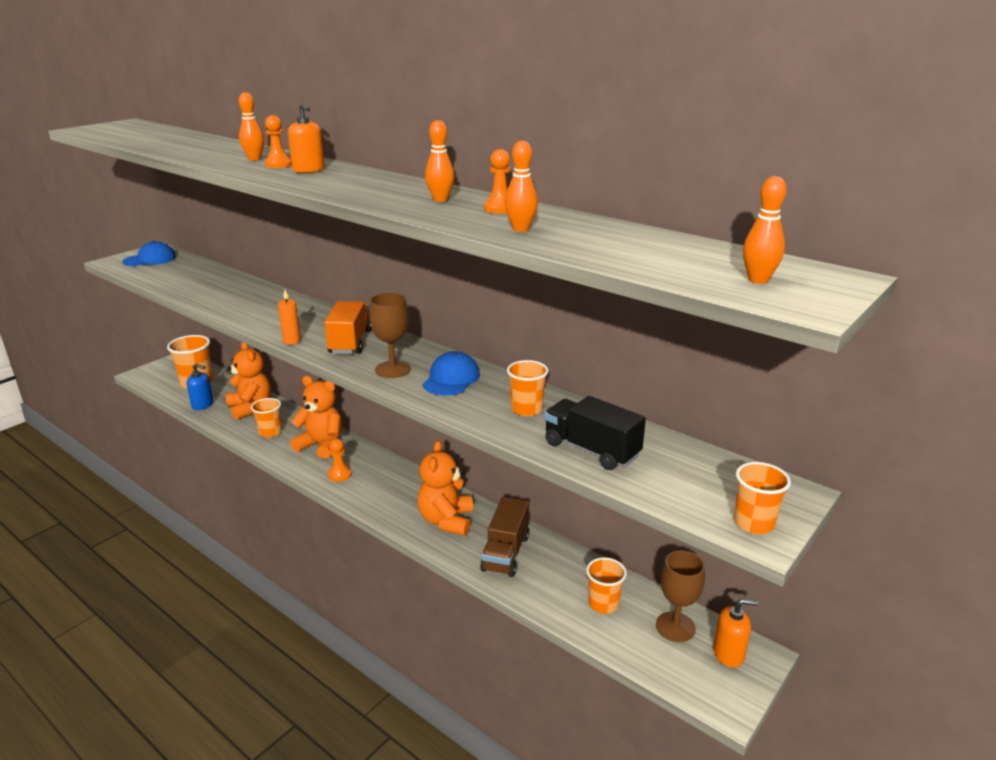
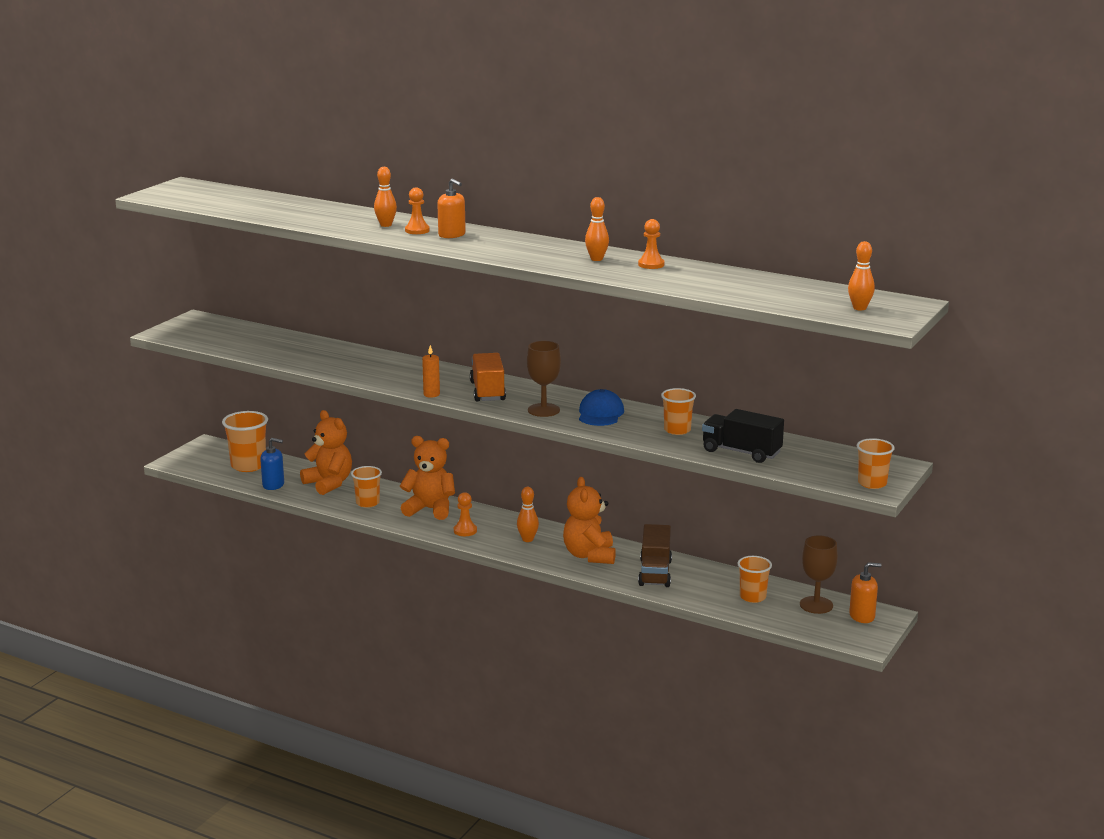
camera: 10 degrees left, 5 degrees down
blue cap [122,241,176,266] -> none
orange bowling pin [505,141,538,232] -> orange bowling pin moved to [517,487,539,542]

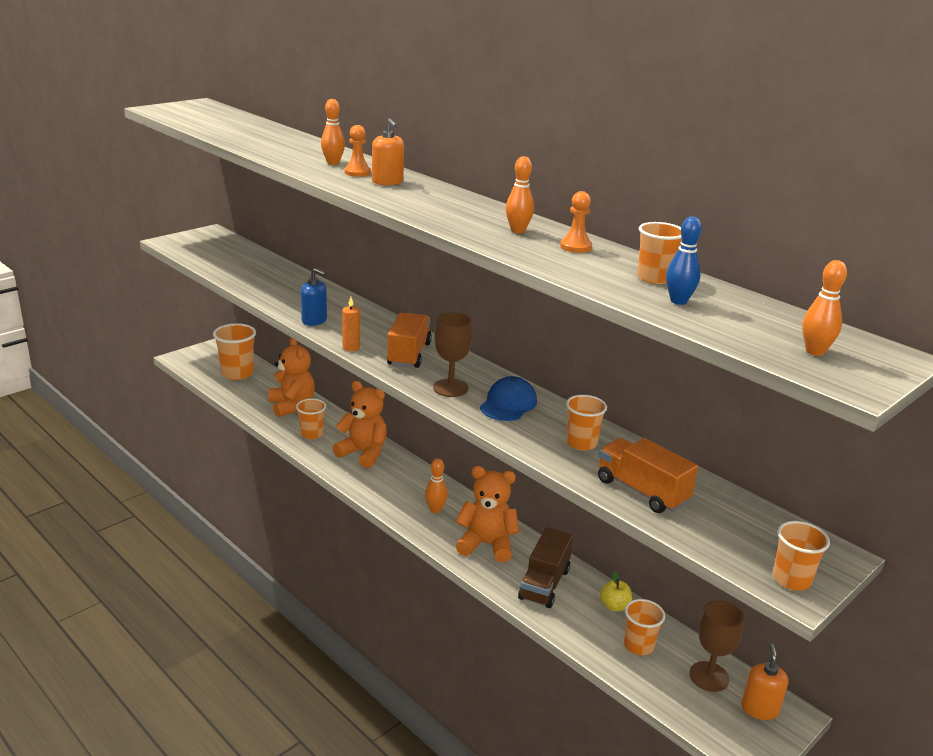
camera: 15 degrees right, 5 degrees up
blue soap dispenser [260,438,284,490] -> blue soap dispenser moved to [301,268,327,326]
orange pawn [454,492,477,536] -> none
orange teddy bear [563,477,616,564] -> orange teddy bear turned 90 degrees clockwise [455,466,519,562]
black truck [702,409,784,463] -> orange truck [598,438,698,513]
orange soap dispenser [849,562,881,623] -> orange soap dispenser turned 90 degrees counterclockwise [741,643,788,720]
none -> yellow apple [600,571,632,611]
none -> orange cup [637,222,682,284]
none -> blue bowling pin [666,216,702,305]

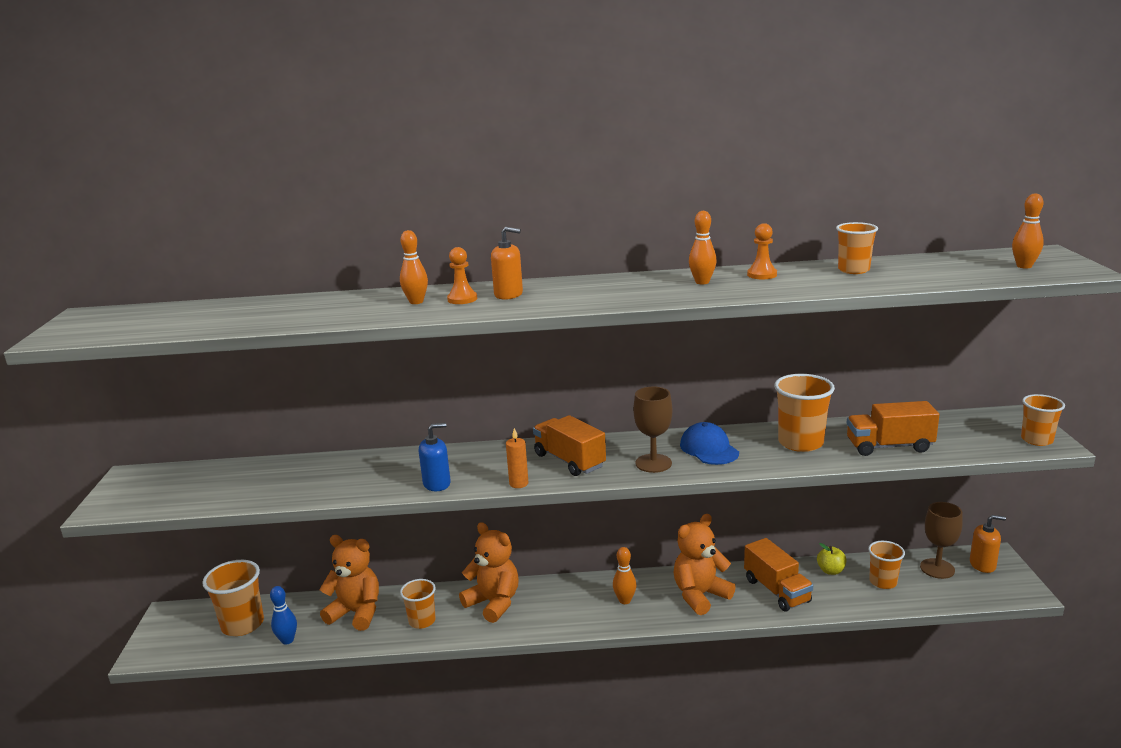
camera: 45 degrees left, 5 degrees down
orange teddy bear [333,381,387,468] -> orange teddy bear turned 60 degrees clockwise [459,522,519,623]
brown truck [518,527,573,608] -> orange truck [744,538,813,611]
orange cup [566,395,607,451] -> orange cup [774,374,835,452], size x1.55
blue bowling pin [666,216,702,305] -> blue bowling pin moved to [270,586,297,645]
orange soap dispenser [741,643,788,720] -> orange soap dispenser turned 135 degrees clockwise [970,515,1006,573]

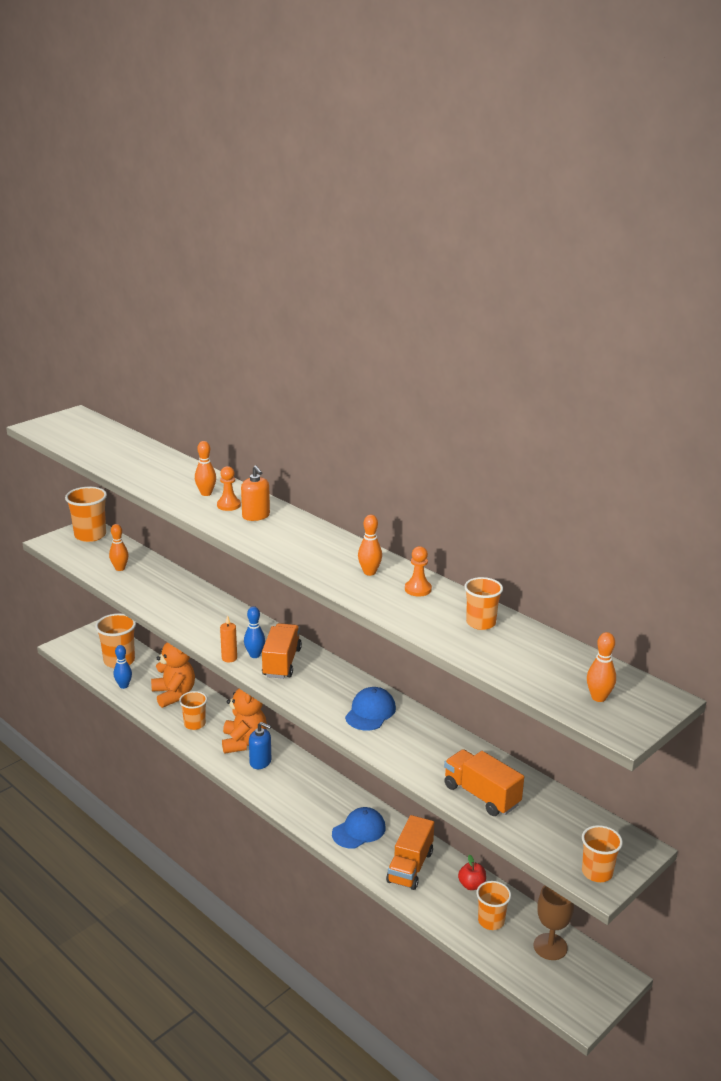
camera: 45 degrees right, 5 degrees up
blue soap dispenser [419,423,451,491] -> blue soap dispenser moved to [249,722,271,769]
orange bowling pin [613,547,636,604] -> orange bowling pin moved to [109,524,129,571]
brown goblet [633,387,672,473] -> none
orange teddy bear [673,514,736,615] -> blue cap [332,807,386,849]
orange cup [774,374,835,452] -> orange cup moved to [65,487,107,542]
yellow apple [817,543,847,575] -> red apple [458,854,486,890]
orange soap dispenser [970,515,1006,573] -> none
none -> blue bowling pin [244,606,265,658]

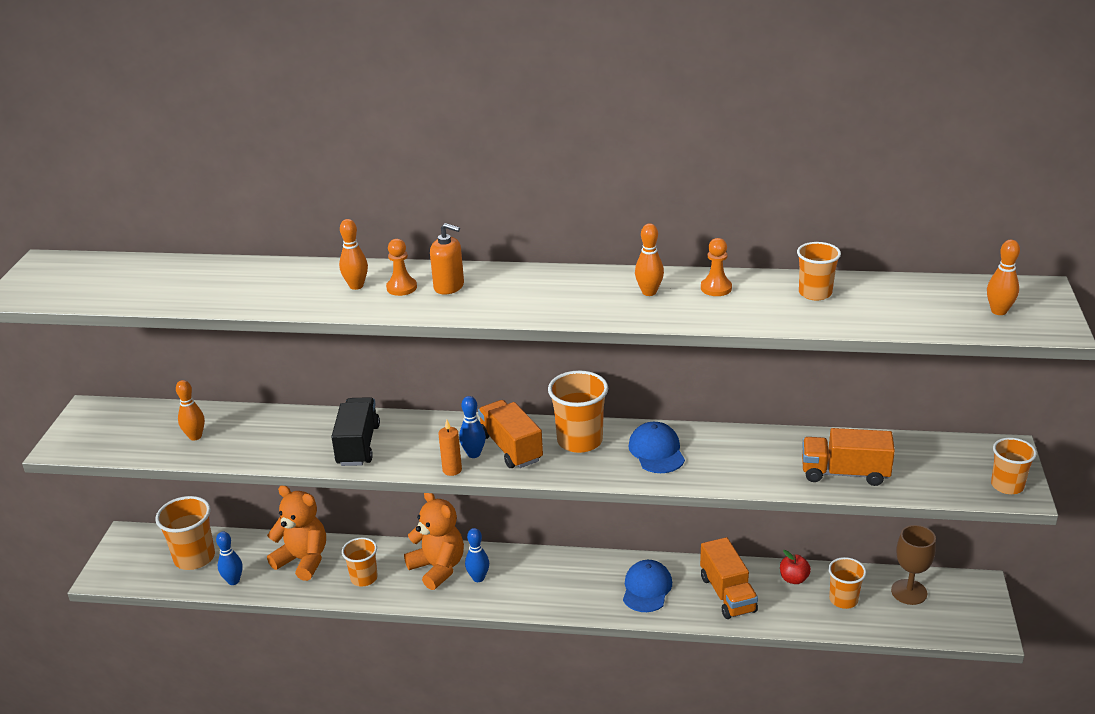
camera: 35 degrees left, 5 degrees up
orange cup [65,487,107,542] -> orange cup moved to [548,371,608,453]
blue soap dispenser [249,722,271,769] -> blue bowling pin [465,528,489,582]
none -> black truck [331,397,380,466]

